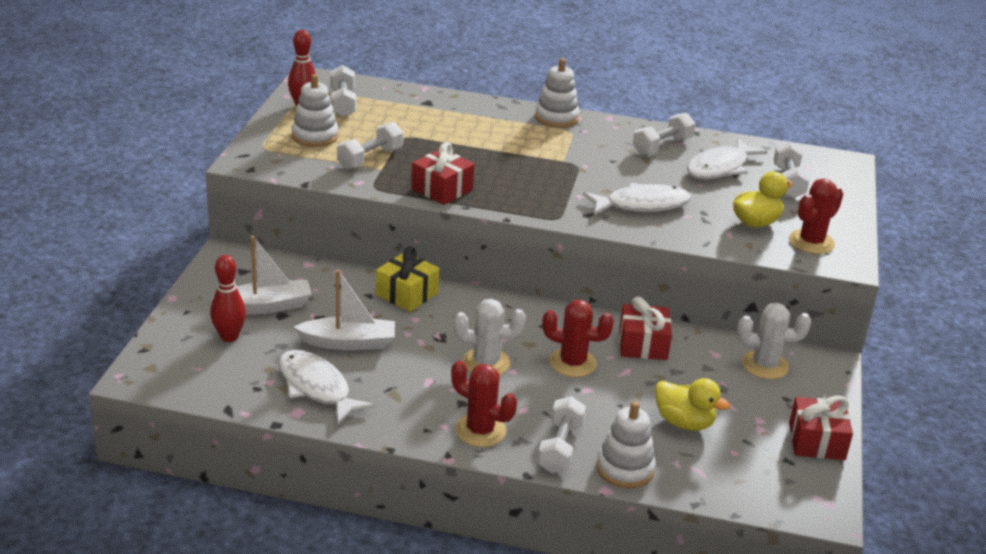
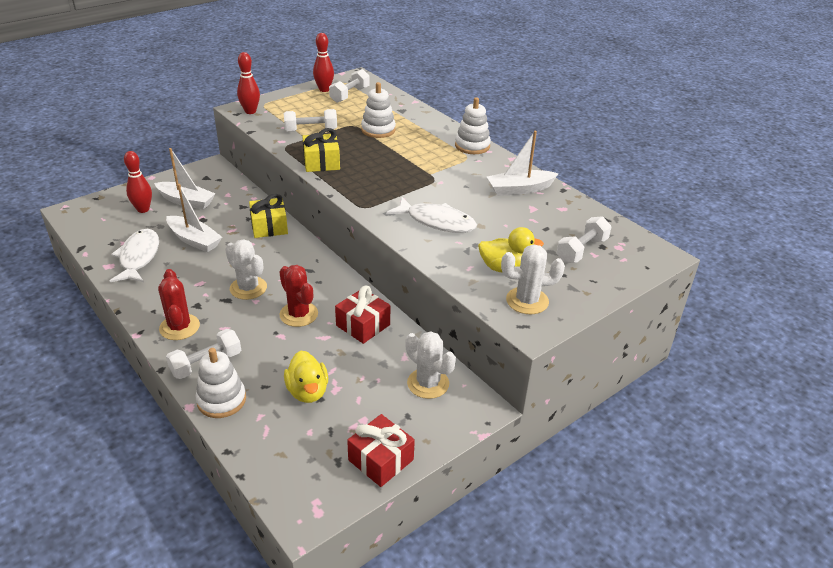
camera: 40 degrees right, 5 degrees up
white stacking toy [292,74,338,147] -> white stacking toy moved to [361,82,396,138]
red gift [411,142,475,205] -> yellow gift [302,128,340,172]
white dumbbell [633,113,695,155] -> white boat [487,131,559,196]
white fish [687,138,768,179] -> none
red cactus [789,178,843,254] -> white cactus [501,244,565,314]
none -> red bowling pin [237,52,260,114]

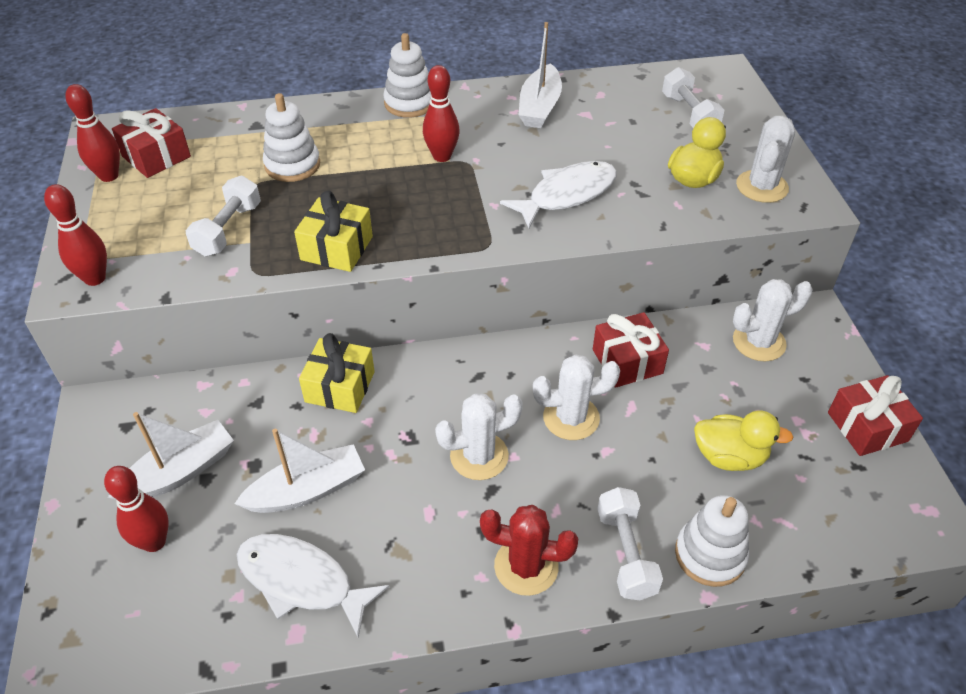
camera: 60 degrees left, 10 degrees up
red cactus [279,265,318,327] -> white cactus [533,354,620,440]
white dumbbell [329,69,370,103] -> red gift [112,108,191,178]
none -> red bowling pin [423,65,460,162]

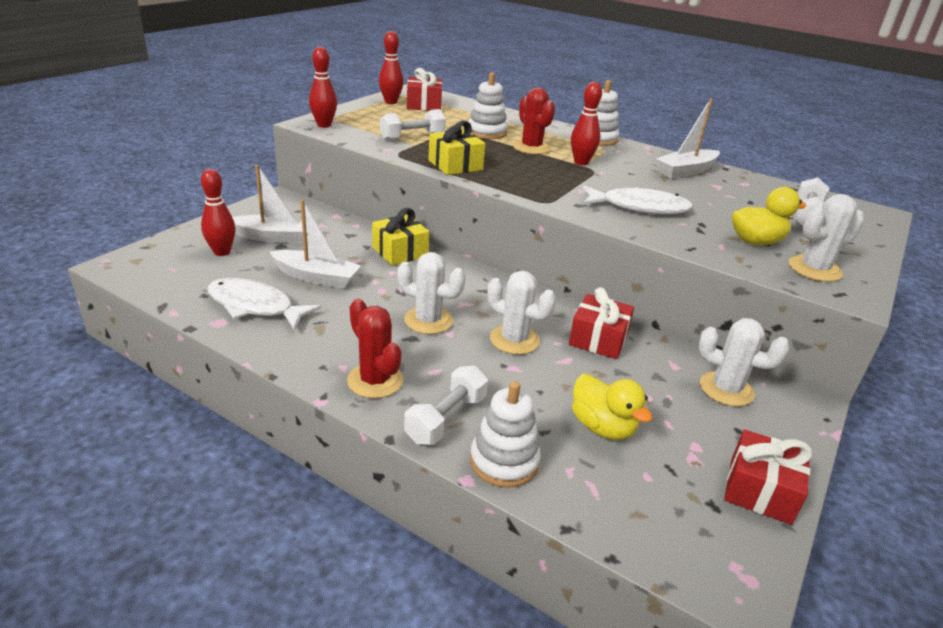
camera: 40 degrees right, 15 degrees down
white fish [236,534,389,638] -> white fish turned 45 degrees counterclockwise [207,278,321,330]
none -> red cactus [513,88,555,154]

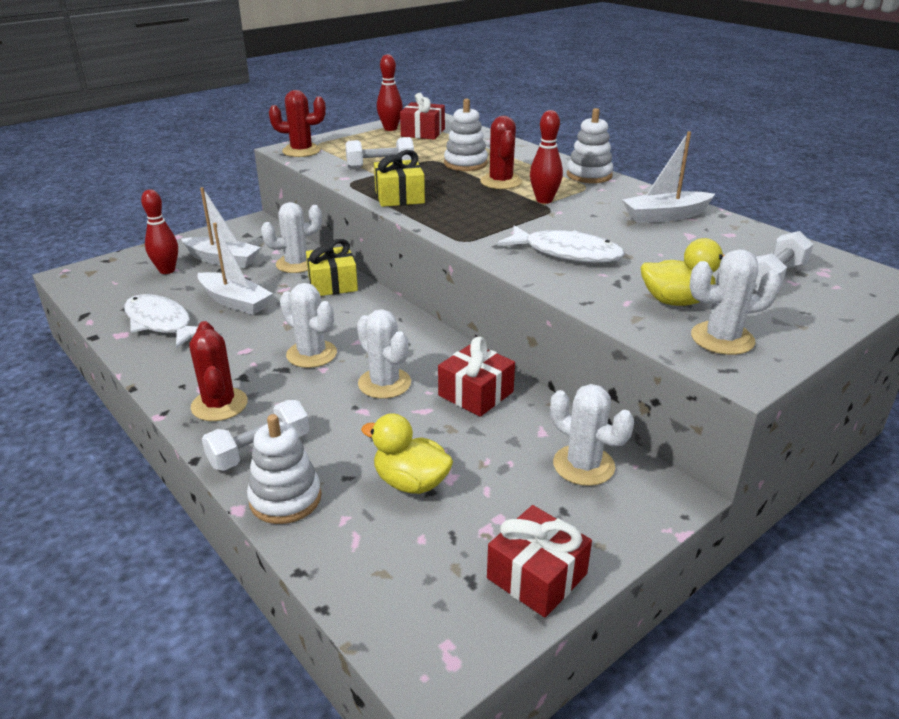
camera: 20 degrees right, 0 degrees up
red bowling pin [309,47,337,128] -> red cactus [269,90,326,157]
yellow duck [572,374,653,440] -> yellow duck turned 135 degrees clockwise [361,413,453,494]
none -> white cactus [261,202,322,273]

